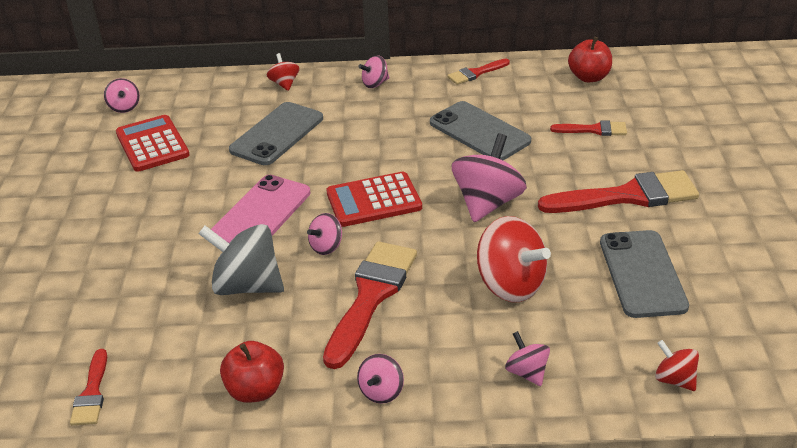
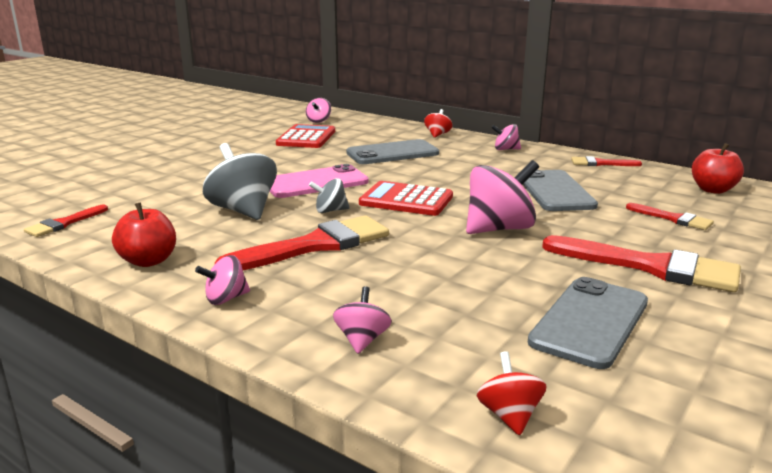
camera: 35 degrees right, 15 degrees down
pink spinning top [307,213,342,255] -> grey spinning top [309,178,350,213]
red spinning top [477,216,551,302] -> none

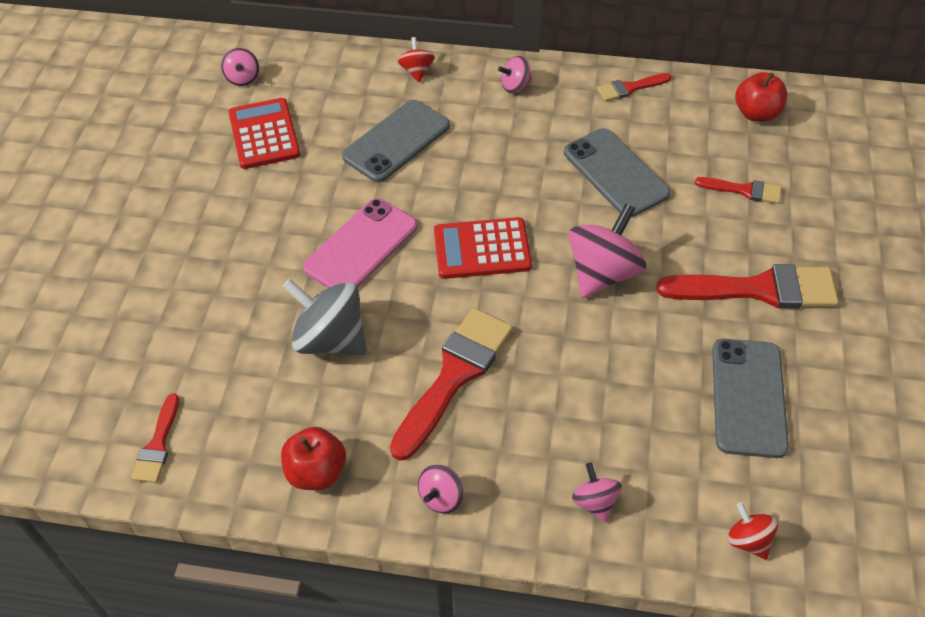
camera: 25 degrees left, 30 degrees up
grey spinning top [309,178,350,213] -> none

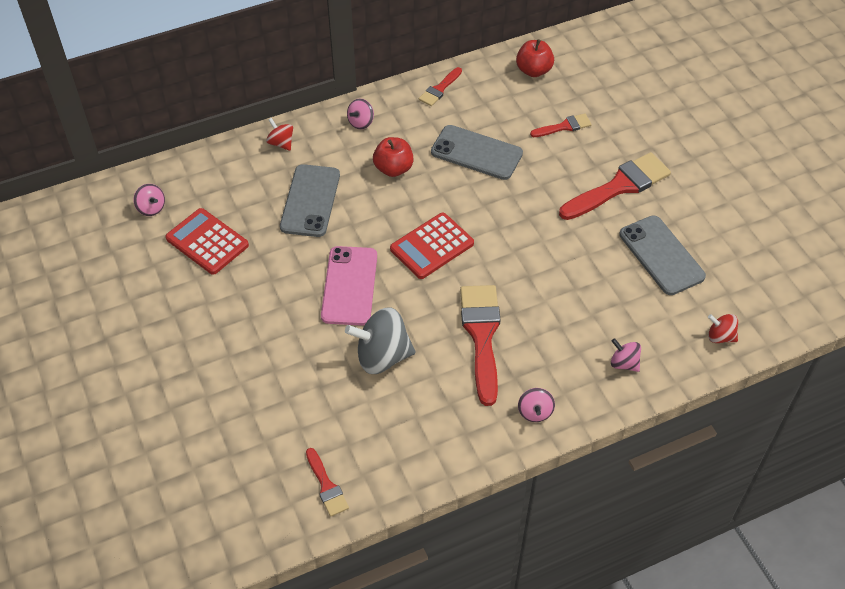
camera: 35 degrees left, 0 degrees up
red apple [281,427,346,490] -> red apple moved to [373,137,414,177]
pink spinning top [568,204,646,298] -> none

